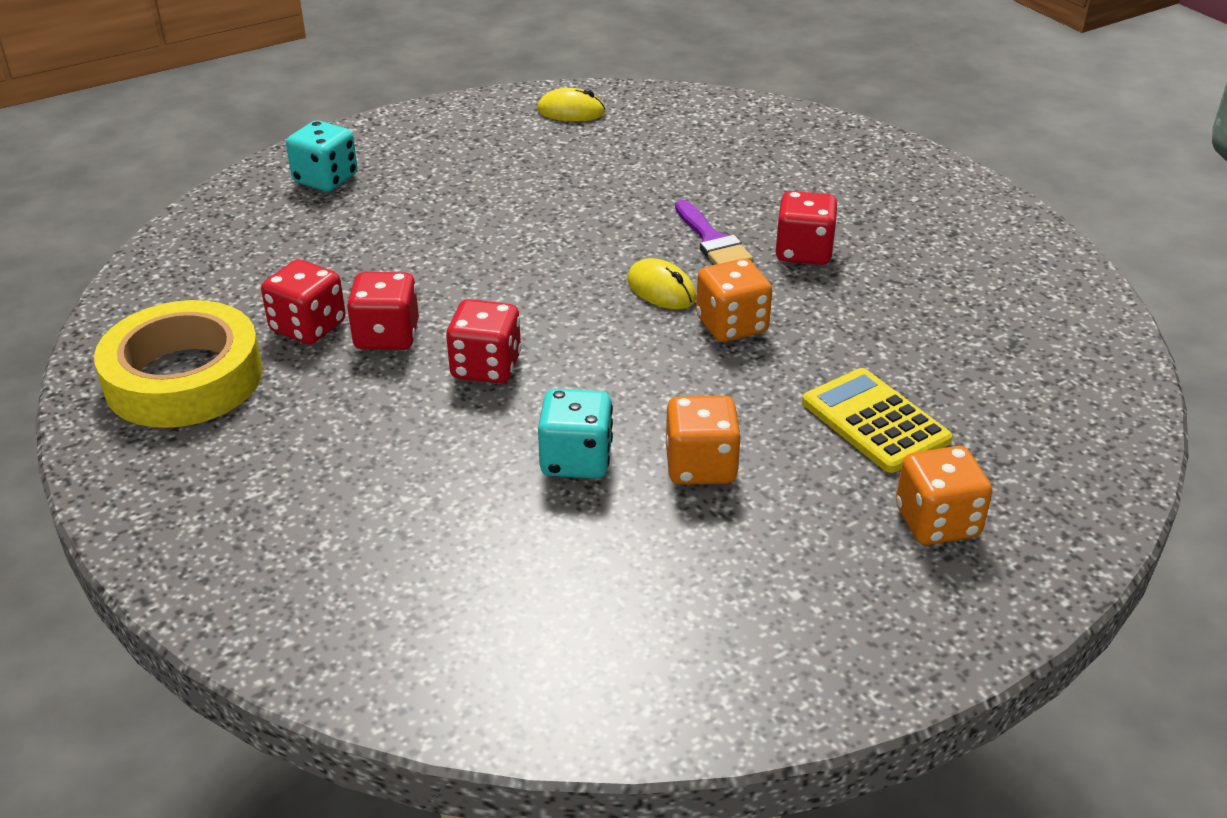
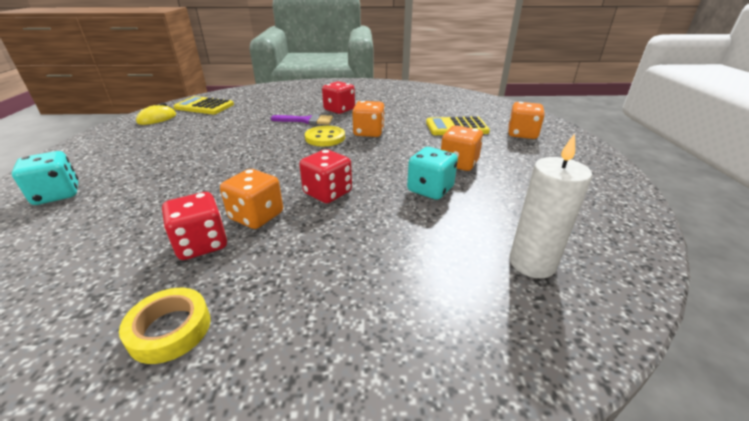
camera: 60 degrees left, 5 degrees down
yellow tape [94,300,263,428] -> yellow tape [119,288,211,364], size x0.51
red dice [347,272,419,350] -> orange dice [220,169,283,229]
yellow mouse [627,258,696,309] -> yellow button [305,126,345,146]
none -> yellow calculator [173,96,234,114]
none -> white candle [509,133,592,278]

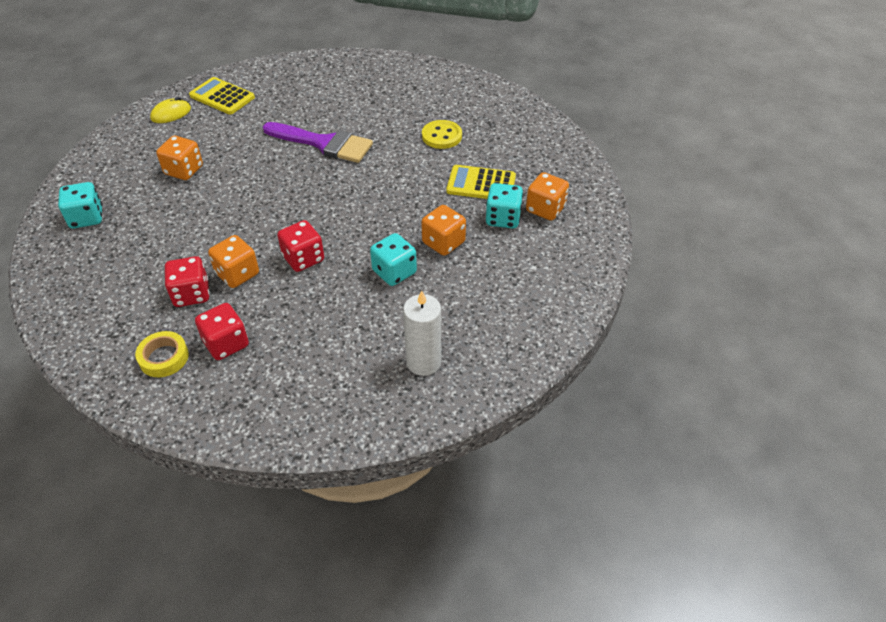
camera: 15 degrees right, 15 degrees up
purple brush [271,114,333,125] -> purple brush [263,122,373,163], size x1.64
yellow button [305,126,345,146] -> yellow button moved to [422,120,462,149]
red dice [322,81,355,114] -> red dice moved to [195,303,249,360]
orange dice [352,101,385,137] -> orange dice moved to [156,136,203,180]
none -> turquoise dice [486,183,523,228]

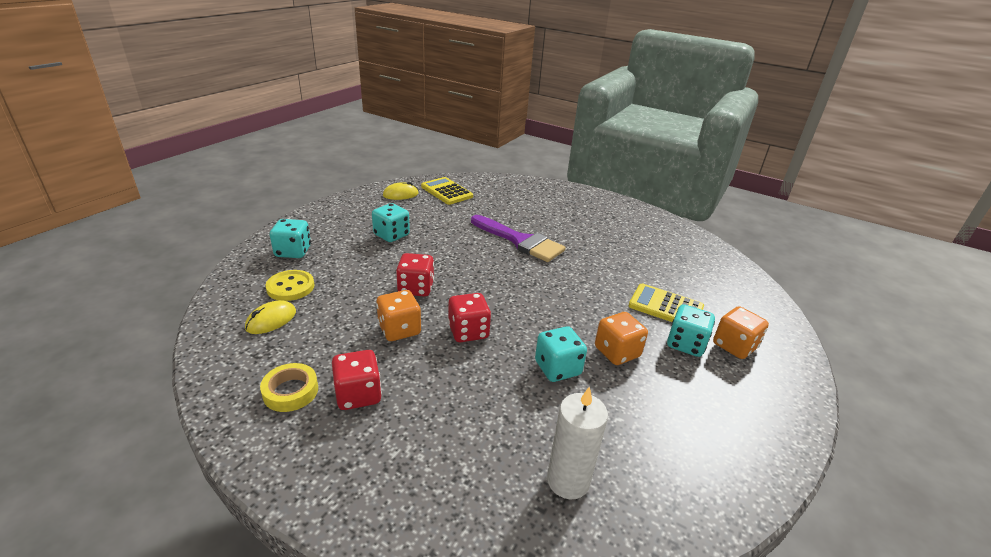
camera: 15 degrees right, 15 degrees down
orange dice [156,136,203,180] -> turquoise dice [372,203,410,242]
red dice [165,256,209,307] -> red dice moved to [396,253,434,297]
yellow button [422,120,462,149] -> yellow button moved to [265,270,315,301]
none -> yellow mouse [245,300,296,334]

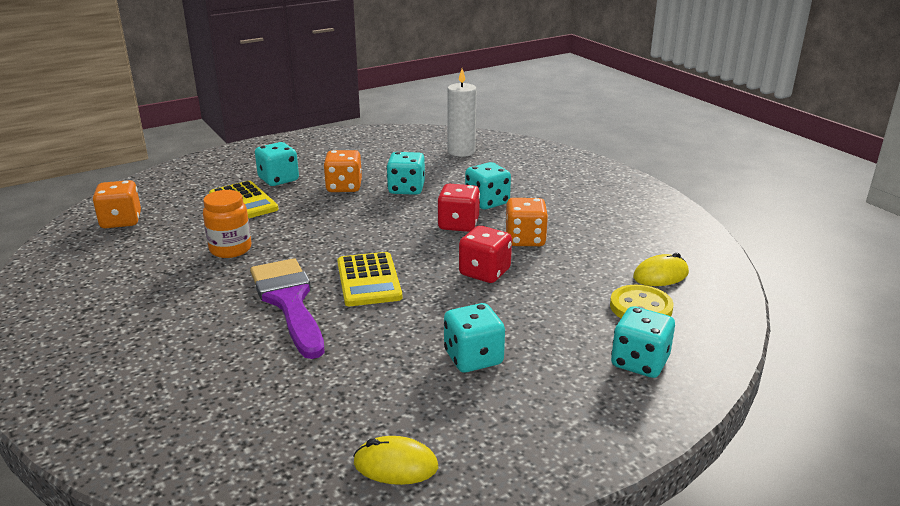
camera: 150 degrees left, 5 degrees down
yellow tape [260,363,318,412] -> none
red dice [332,350,382,410] -> none
yellow calculator [421,177,473,205] -> yellow calculator moved to [337,252,402,306]
orange dice [713,306,769,359] -> orange dice moved to [93,180,141,228]
none -> orange jar [203,190,251,258]
none -> turquoise dice [465,162,511,209]

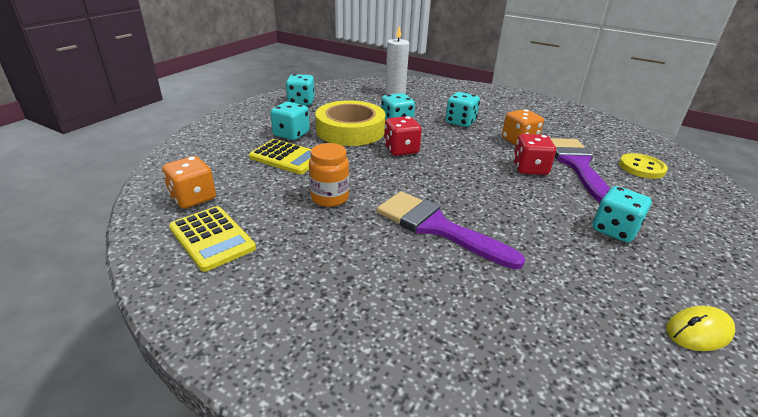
camera: 30 degrees left, 5 degrees up
orange dice [323,150,362,192] -> yellow tape [315,100,386,146]
yellow calculator [337,252,402,306] -> yellow calculator moved to [169,206,256,272]
red dice [437,184,480,232] -> red dice moved to [384,116,422,156]
turquoise dice [611,306,675,378] -> turquoise dice moved to [286,74,315,105]
yellow mouse [633,253,689,286] -> none
none -> purple brush [550,138,610,203]

